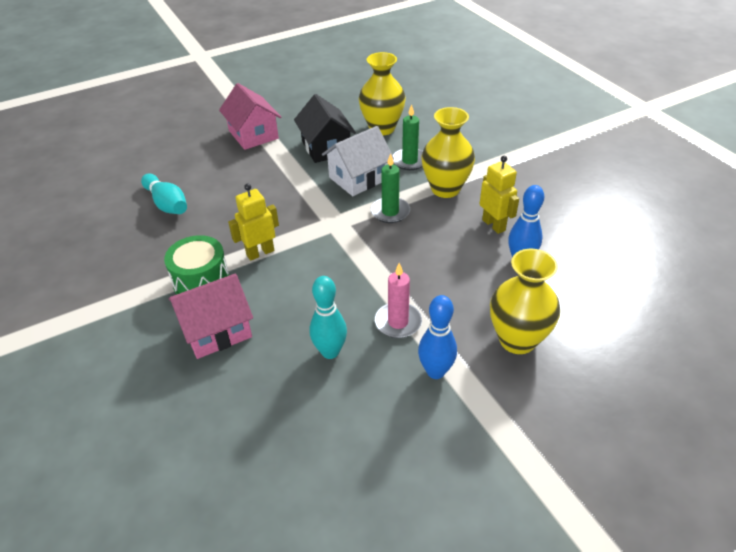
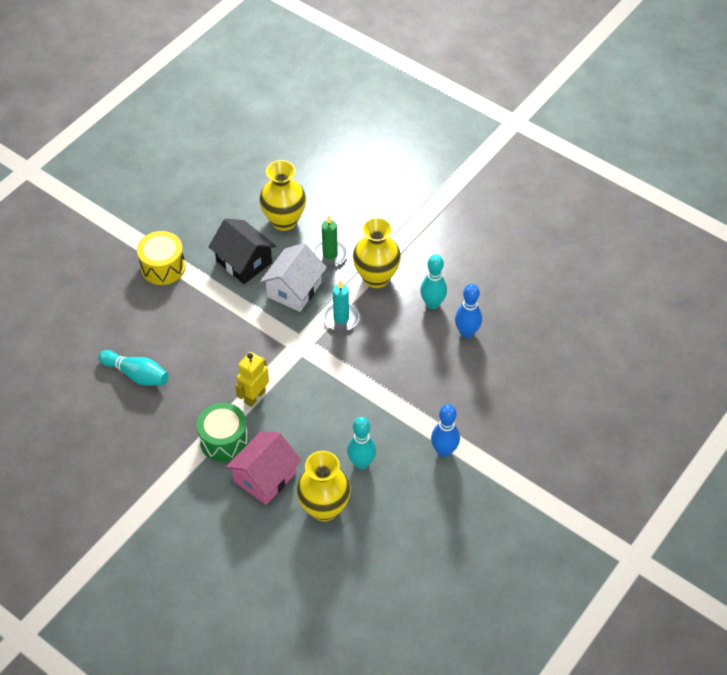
camera: 25 degrees left, 10 degrees up
pink house [219,83,281,150] -> yellow drum [137,231,186,285]
green candle [371,153,410,223] -> turquoise candle [323,280,359,331]
pink candle [375,263,422,338] -> none
yellow robot [480,156,519,234] -> turquoise bowling pin [420,254,447,309]
yellow vase [490,249,560,354] -> yellow vase moved to [296,451,351,522]

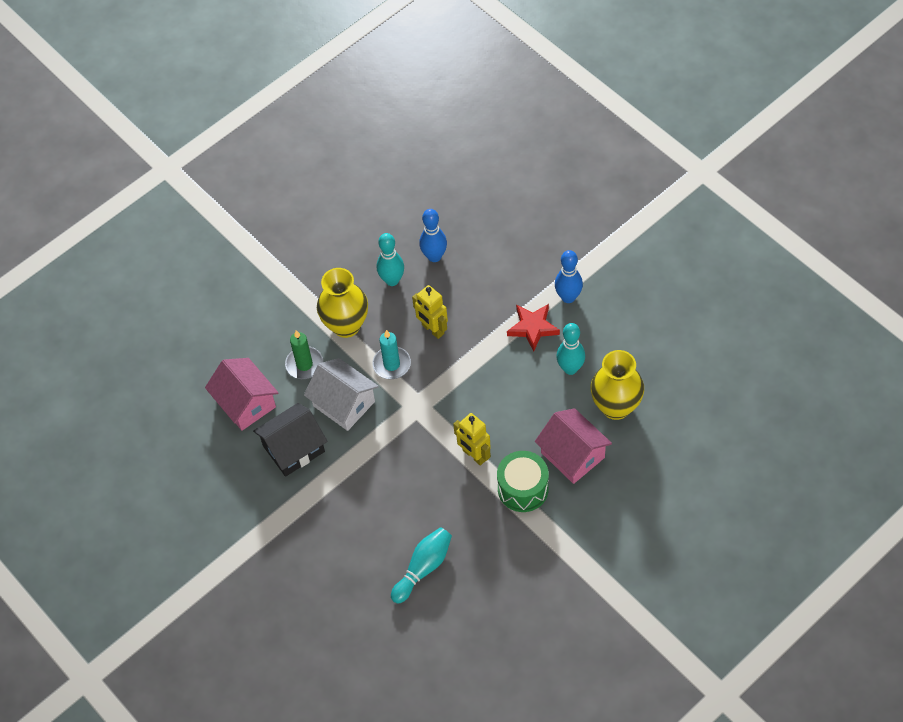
camera: 75 degrees left, 5 degrees up
yellow drum [137,231,186,285] -> none
yellow vase [259,160,306,231] -> pink house [205,358,279,431]
none -> yellow robot [412,285,448,339]
none -> red star [507,304,560,351]

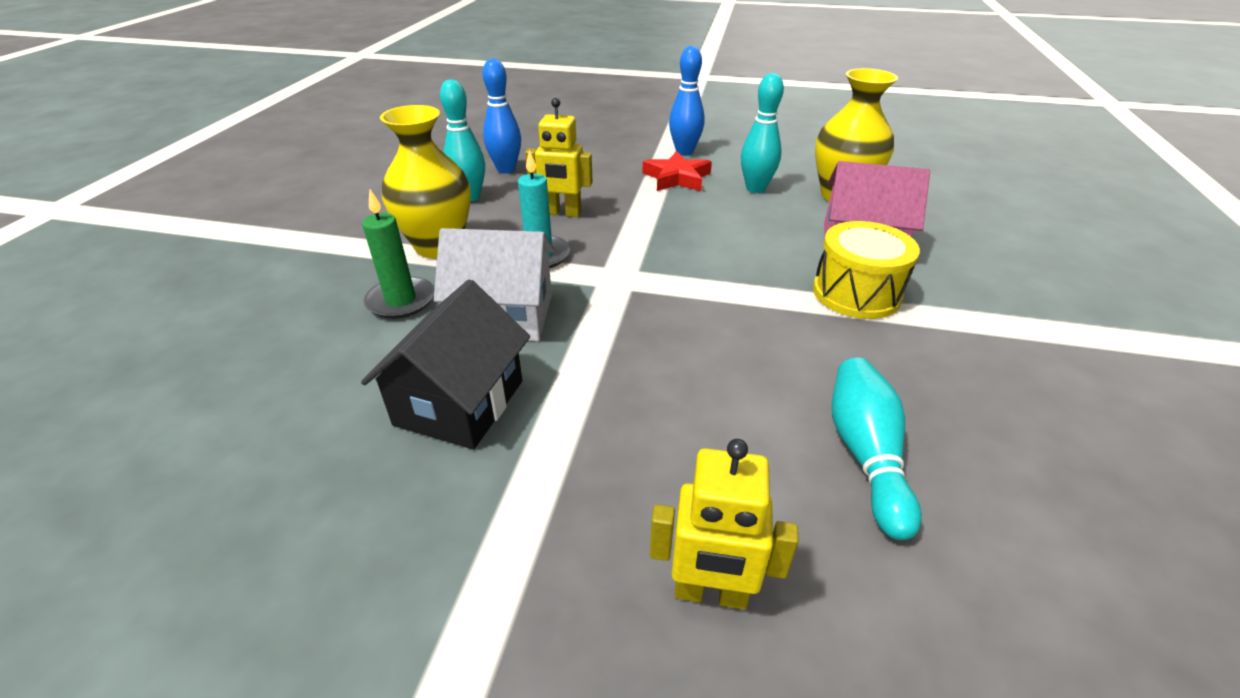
camera: 40 degrees left, 20 degrees down
pink house [205,358,279,431] -> none
yellow robot [453,413,491,466] -> yellow robot moved to [650,439,799,609]
green drum [497,451,549,512] -> yellow drum [813,221,920,319]

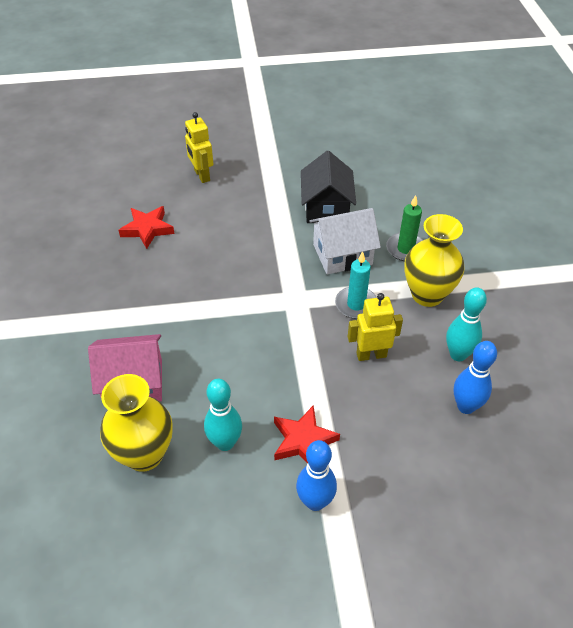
camera: 160 degrees right, 10 degrees up
yellow robot [650,439,799,609] -> yellow robot turned 105 degrees counterclockwise [185,112,213,183]
yellow drum [813,221,920,319] -> none
turquoise bowling pin [832,357,922,540] -> red star [118,206,174,249]

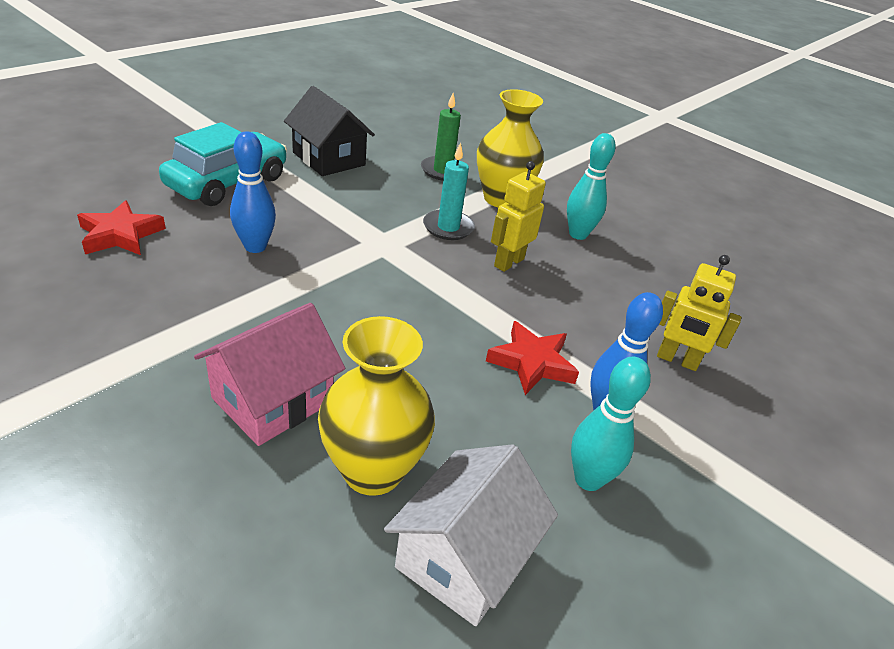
camera: 45 degrees left, 10 degrees down
yellow robot [185,112,213,183] -> yellow robot moved to [657,255,741,371]
turquoise bowling pin [204,379,242,451] -> turquoise bowling pin moved to [571,357,651,491]
white house [309,208,381,274] -> white house moved to [384,444,558,626]
blue bowling pin [454,341,497,414] -> blue bowling pin moved to [230,131,276,253]
none -> turquoise car [159,122,287,206]

